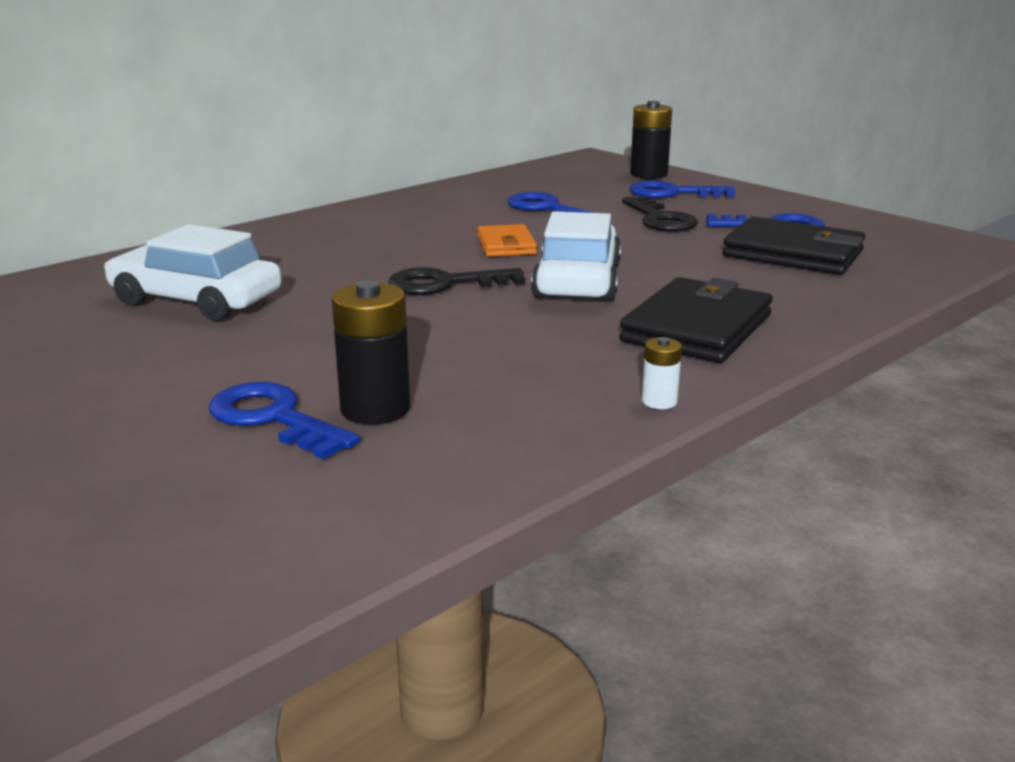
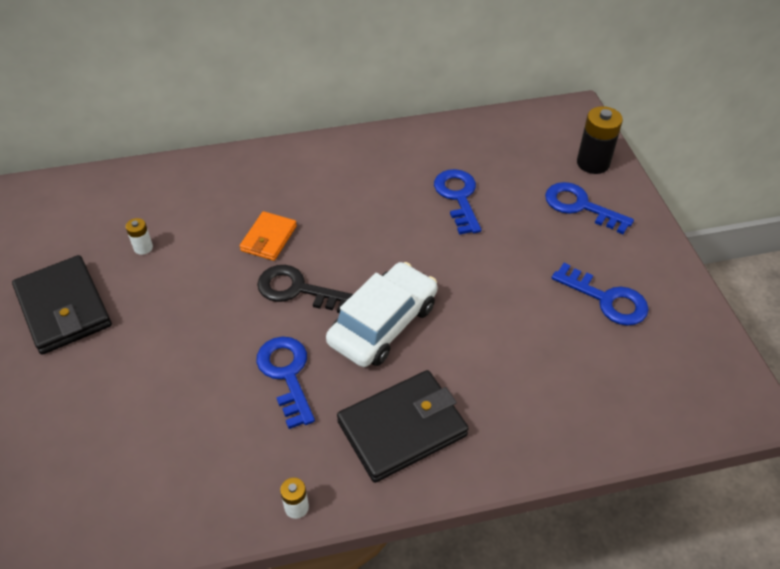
camera: 30 degrees right, 25 degrees up
white car [104,224,282,321] -> white battery [126,218,153,255]
blue key [209,382,360,459] -> blue key moved to [256,337,315,429]
black battery [332,280,410,425] -> none
orange wallet [477,224,537,256] -> orange wallet moved to [240,211,297,261]
black key [622,196,698,232] -> none
black wallet [723,216,865,275] -> black wallet moved to [12,255,112,355]

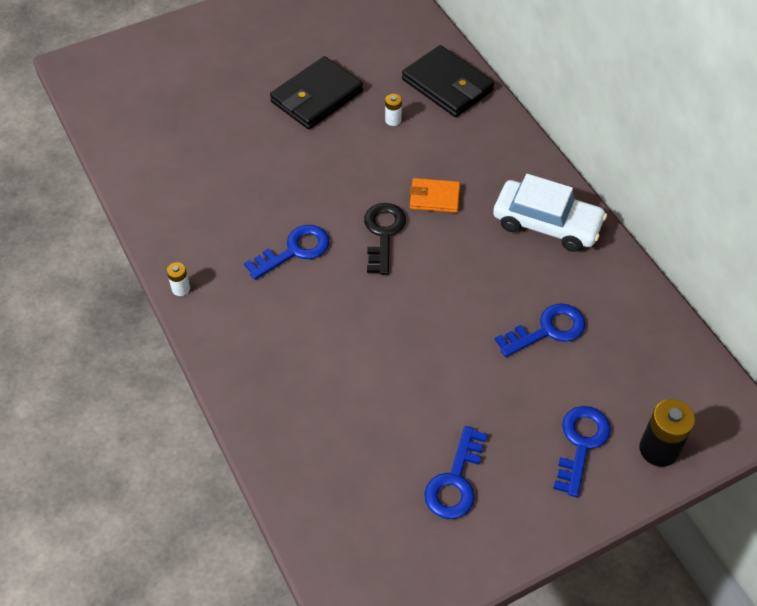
camera: 75 degrees right, 5 degrees up
white car [326,262,437,367] -> white car moved to [493,174,607,252]
black wallet [337,370,469,483] -> black wallet moved to [402,45,494,117]

